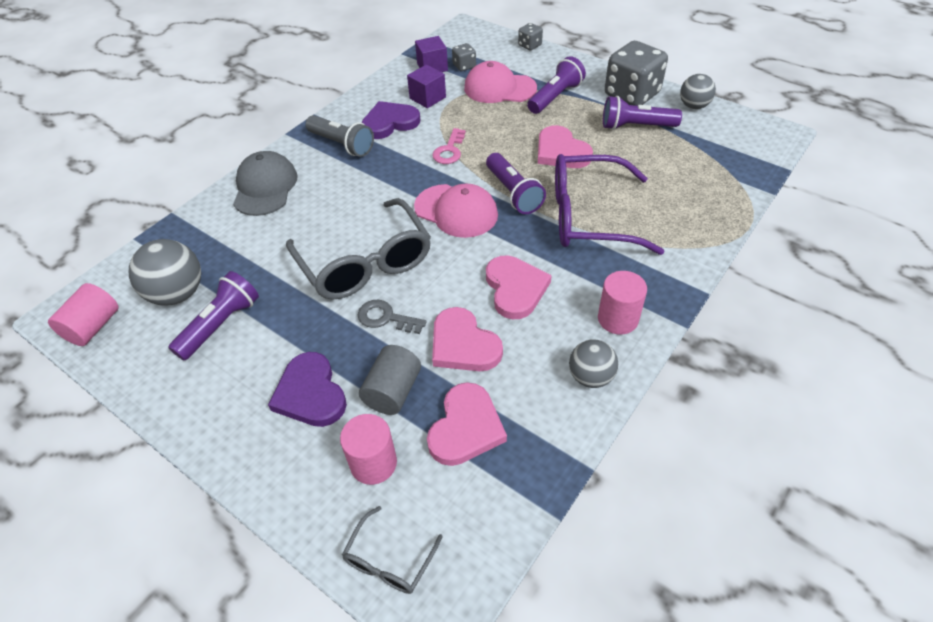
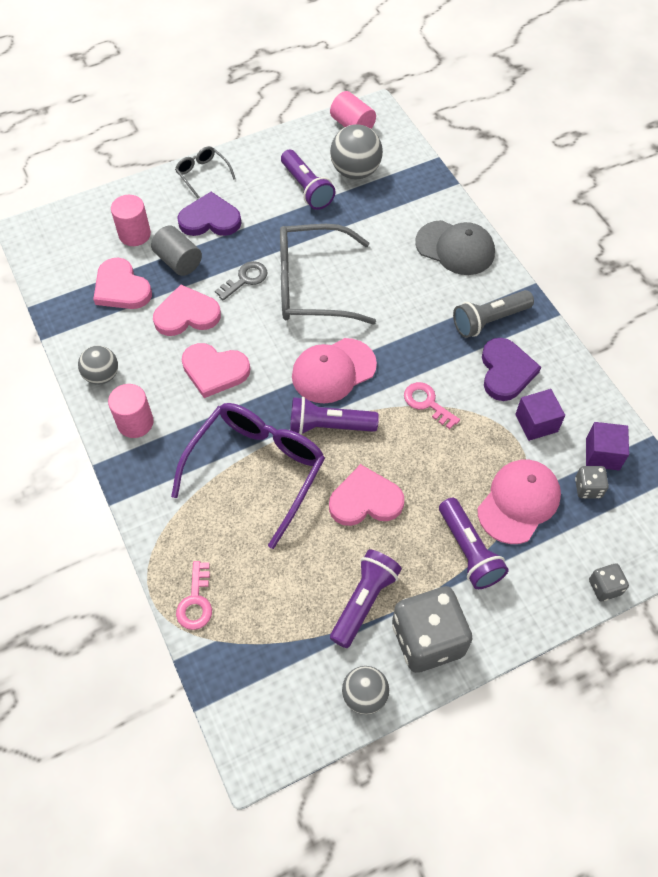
camera: 115 degrees right, 10 degrees up
grey glasses [342,506,443,594] -> grey glasses moved to [175,146,236,198]
none -> pink key [176,561,212,630]

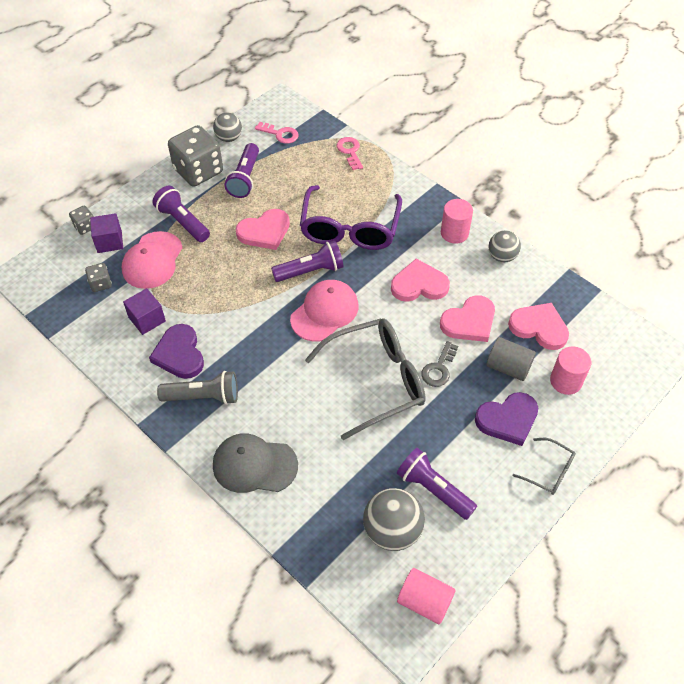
camera: 160 degrees right, 5 degrees down
pink key [404,382,460,429] -> pink key moved to [255,122,299,144]
grey flashlight [453,290,534,338] -> grey flashlight turned 45 degrees clockwise [157,371,238,405]
purple cube [586,422,629,470] -> purple cube moved to [90,213,123,253]

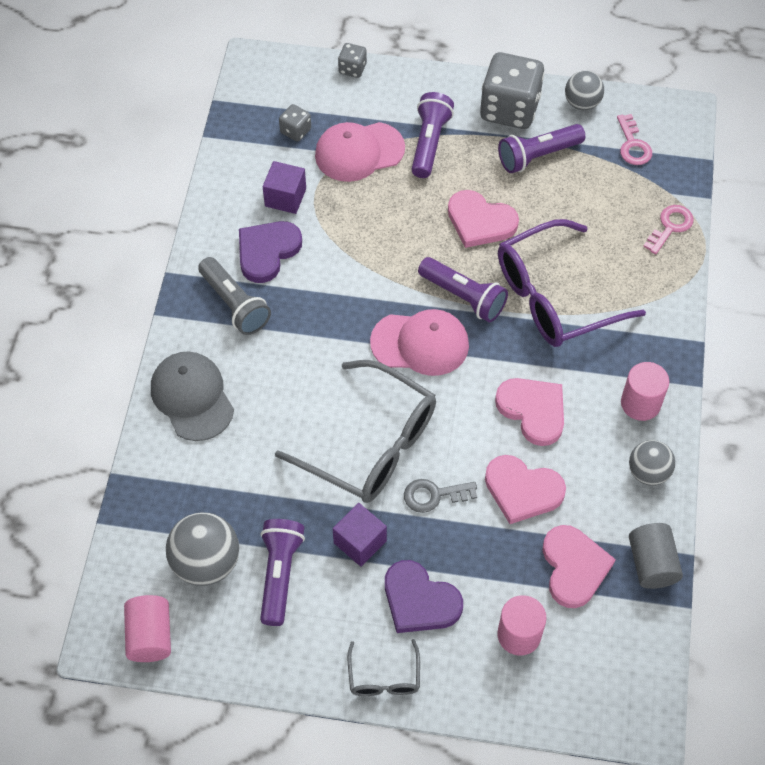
camera: 55 degrees right, 5 degrees up
purple cube [90,213,123,253] -> purple cube moved to [333,503,387,567]
grey cylinder [487,337,536,381] -> grey cylinder moved to [629,523,683,589]

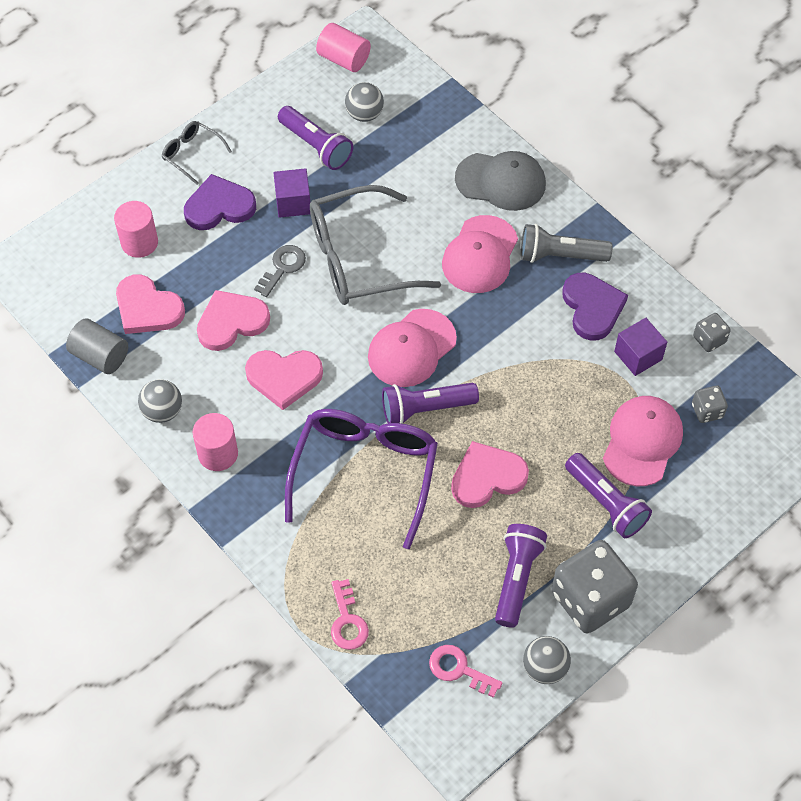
camera: 130 degrees right, 0 degrees up
grey ball [166,512,239,586] -> grey ball [345,82,384,122], size x0.65
grey dice [338,43,367,78] -> grey dice moved to [693,313,731,352]
none -> pink cap [442,215,518,293]

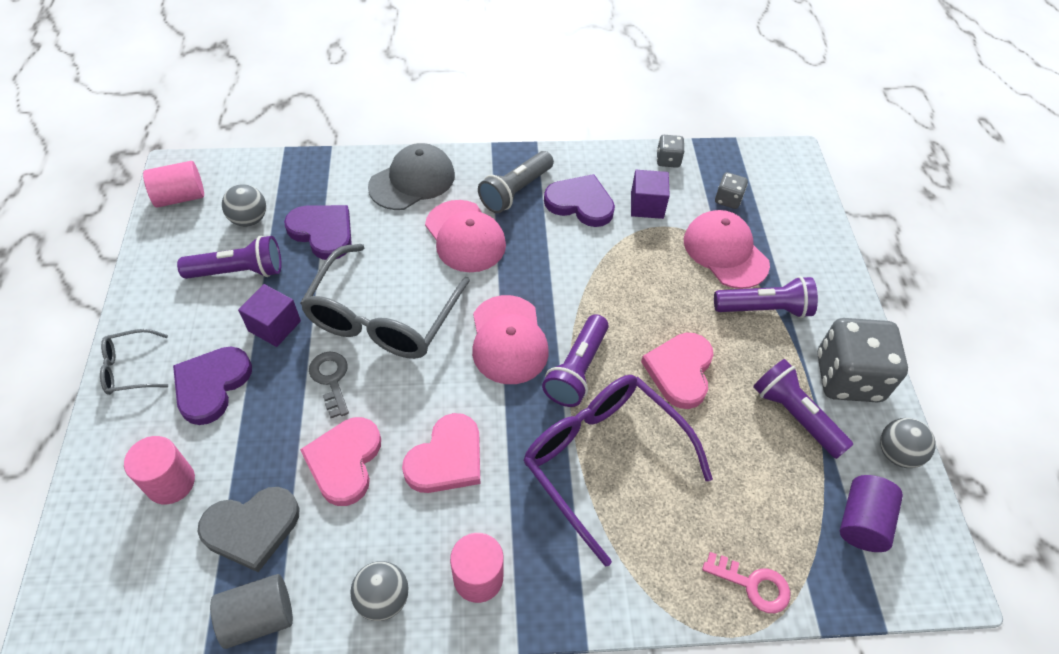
camera: 55 degrees left, 5 degrees down
pink heart [116,274,185,334] -> grey heart [198,487,300,572]
pink key [429,645,503,698] -> purple cylinder [840,475,903,552]
none -> purple heart [284,205,352,260]

